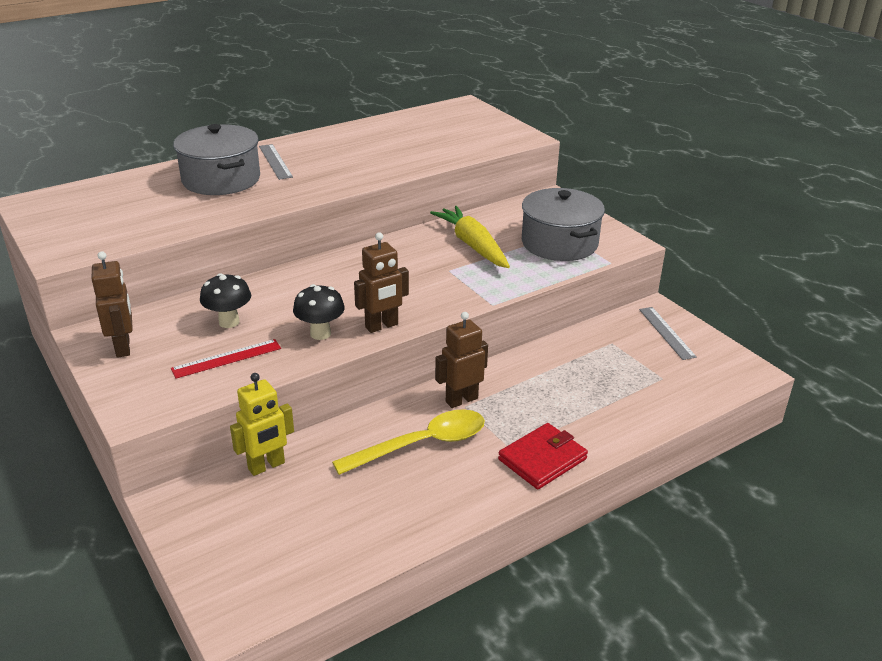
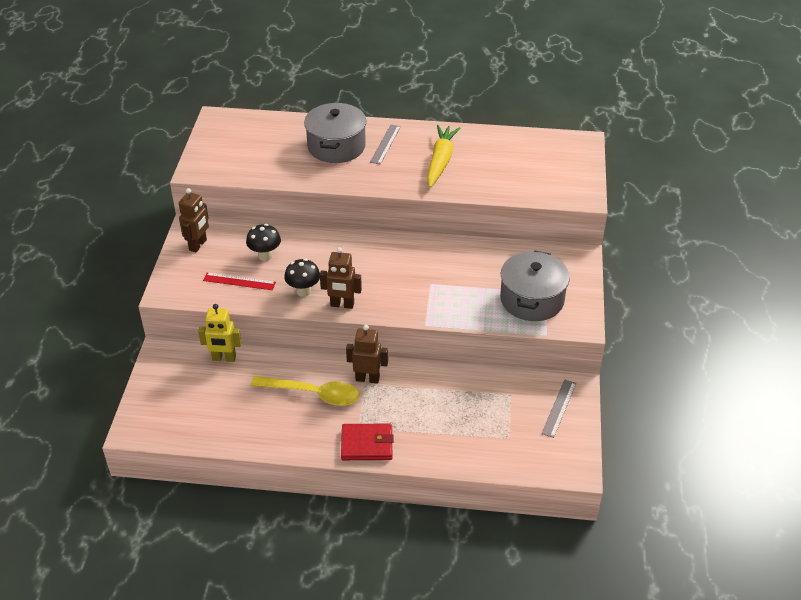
camera: 40 degrees right, 10 degrees up
yellow carrot [430,206,510,268] -> yellow carrot moved to [427,125,460,188]

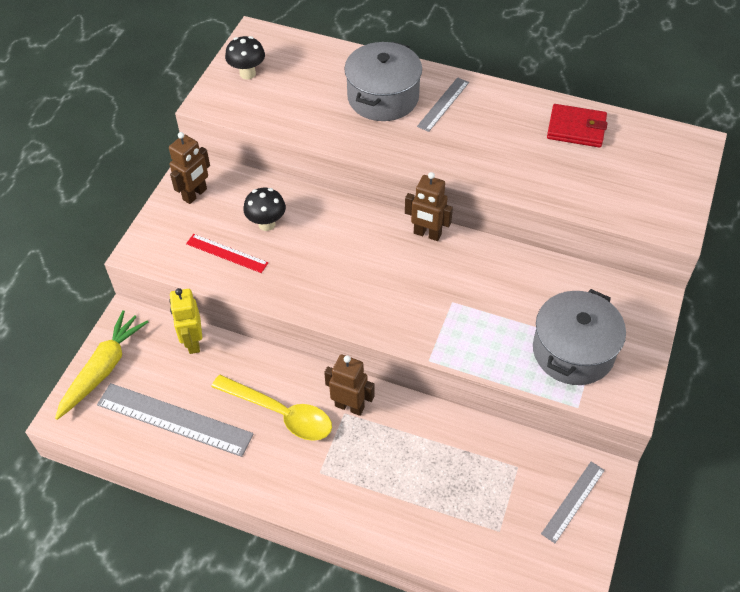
camera: 15 degrees right, 10 degrees up
yellow robot [198,304,242,362] -> yellow robot turned 60 degrees clockwise [169,288,202,354]
black mushroom [284,259,320,297] -> black mushroom moved to [225,36,265,80]
brown robot [320,247,362,309] -> brown robot moved to [405,172,453,241]
red wallet [341,424,394,460] -> red wallet moved to [547,104,608,148]
yellow carrot [427,125,460,188] -> yellow carrot moved to [55,310,148,420]
none -> grey ruler [97,383,254,457]

